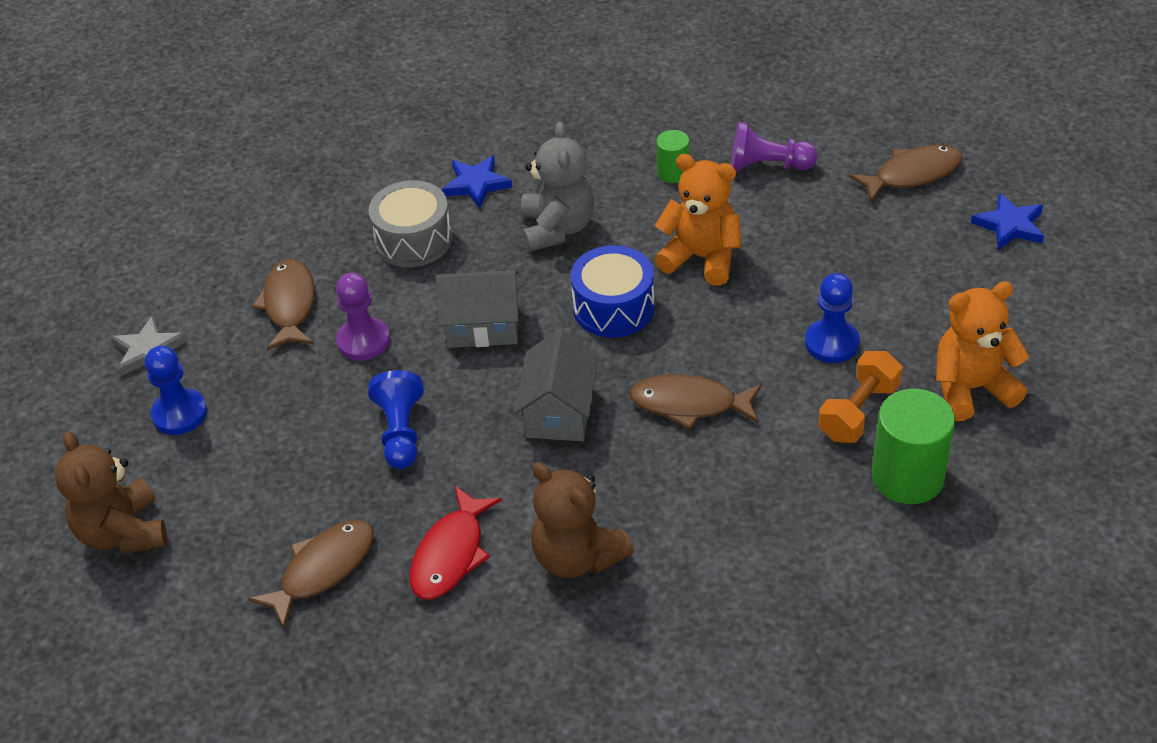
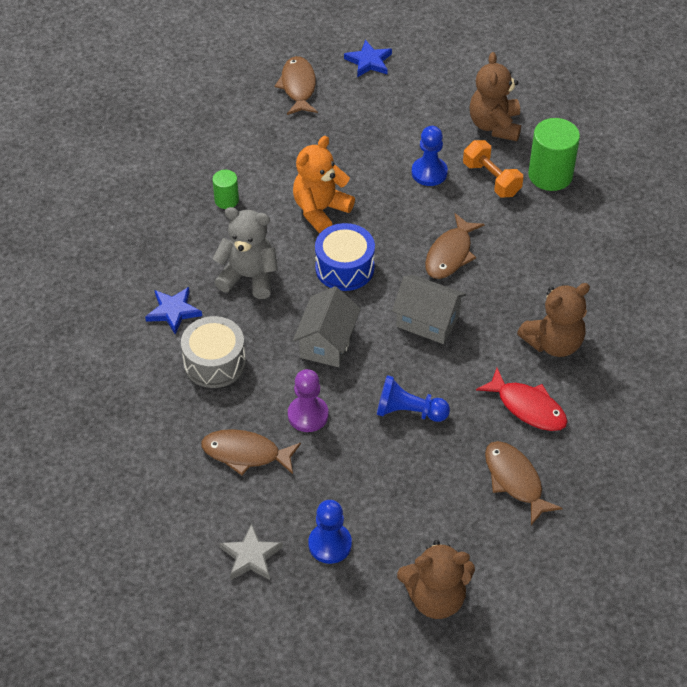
camera: 75 degrees left, 5 degrees up
purple pawn [731,122,818,171] -> none
orange teddy bear [936,281,1029,421] -> brown teddy bear [469,52,521,141]

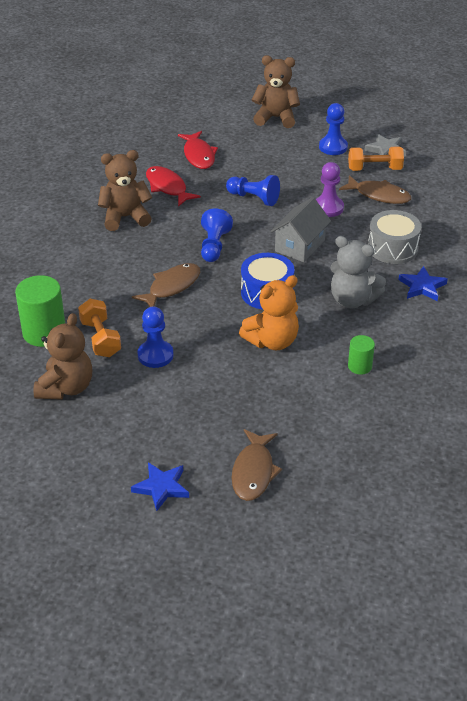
camera: 165 degrees left, 10 degrees down
grey house [392,275,466,344] -> blue pawn [201,208,233,262]
brown fish [485,441,563,525] -> red fish [178,131,218,169]
none -> orange dumbbell [348,147,404,171]

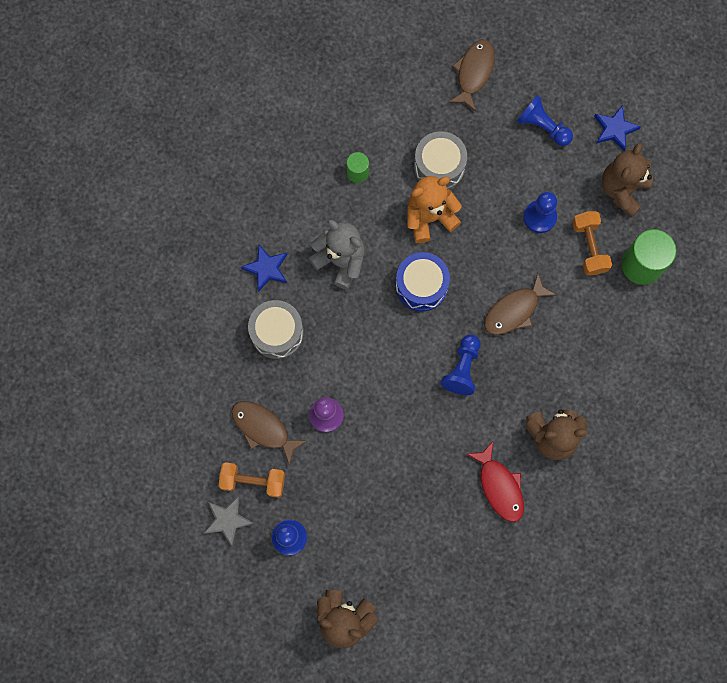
camera: 170 degrees left, 35 degrees up
blue star [131,462,189,511] -> blue star moved to [594,105,641,151]
red fish [178,131,218,169] -> none
blue pawn [226,175,280,206] -> blue pawn moved to [517,95,573,146]
grey house [270,197,331,262] -> none
none -> grey drum [414,131,467,190]

